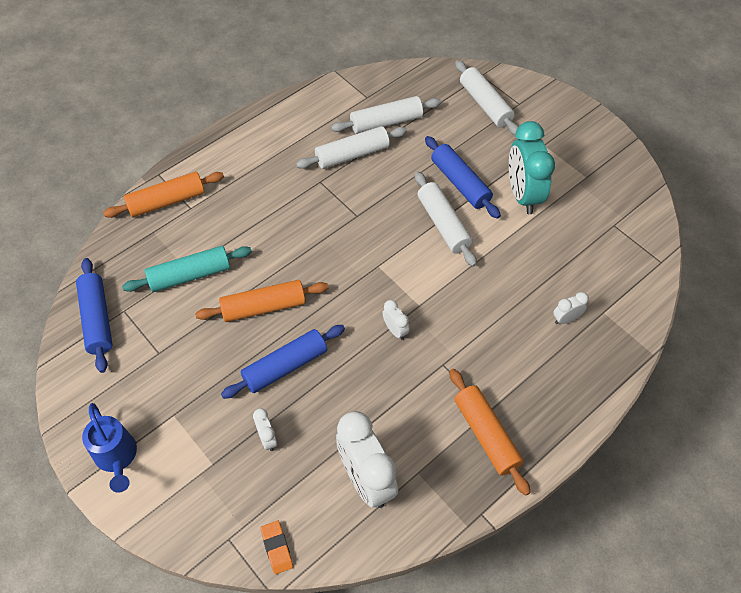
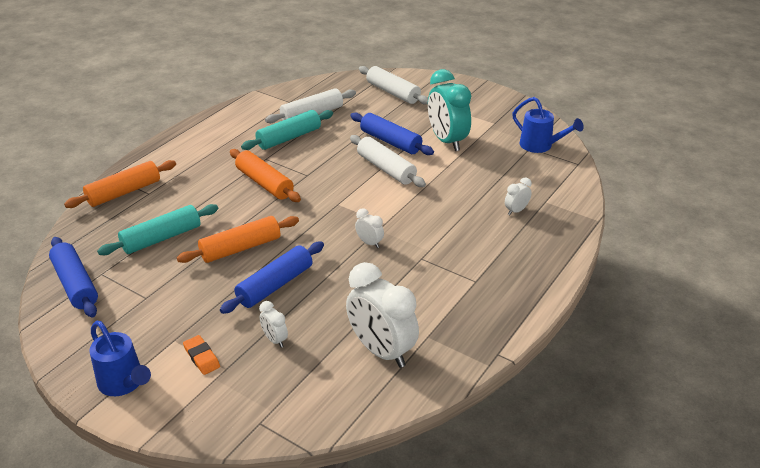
camera: 15 degrees left, 20 degrees down
orange eraser [260,521,293,574] -> orange eraser moved to [183,335,220,375]
white rolling pin [296,126,407,169] -> turquoise rolling pin [241,110,333,150]
orange rolling pin [449,369,530,496] -> orange rolling pin moved to [230,149,301,202]
none -> blue watering can [512,97,584,153]

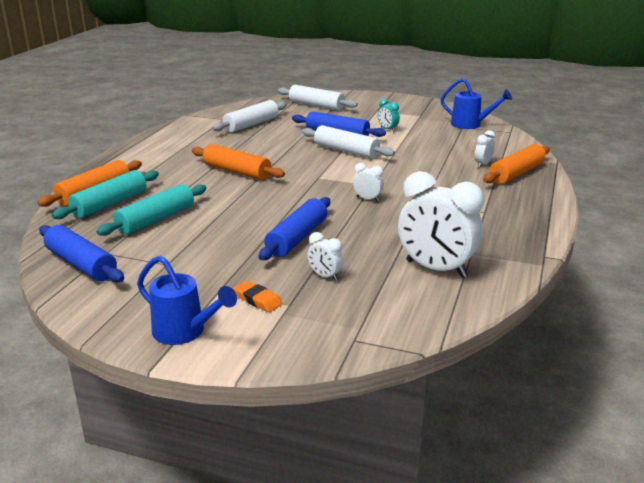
camera: 15 degrees left, 10 degrees down
orange rolling pin [177,216,299,263] -> orange rolling pin moved to [483,144,550,184]
turquoise rolling pin [241,110,333,150] -> turquoise rolling pin moved to [52,170,159,219]
turquoise clock [428,69,471,151] -> turquoise clock [378,99,400,132], size x0.45

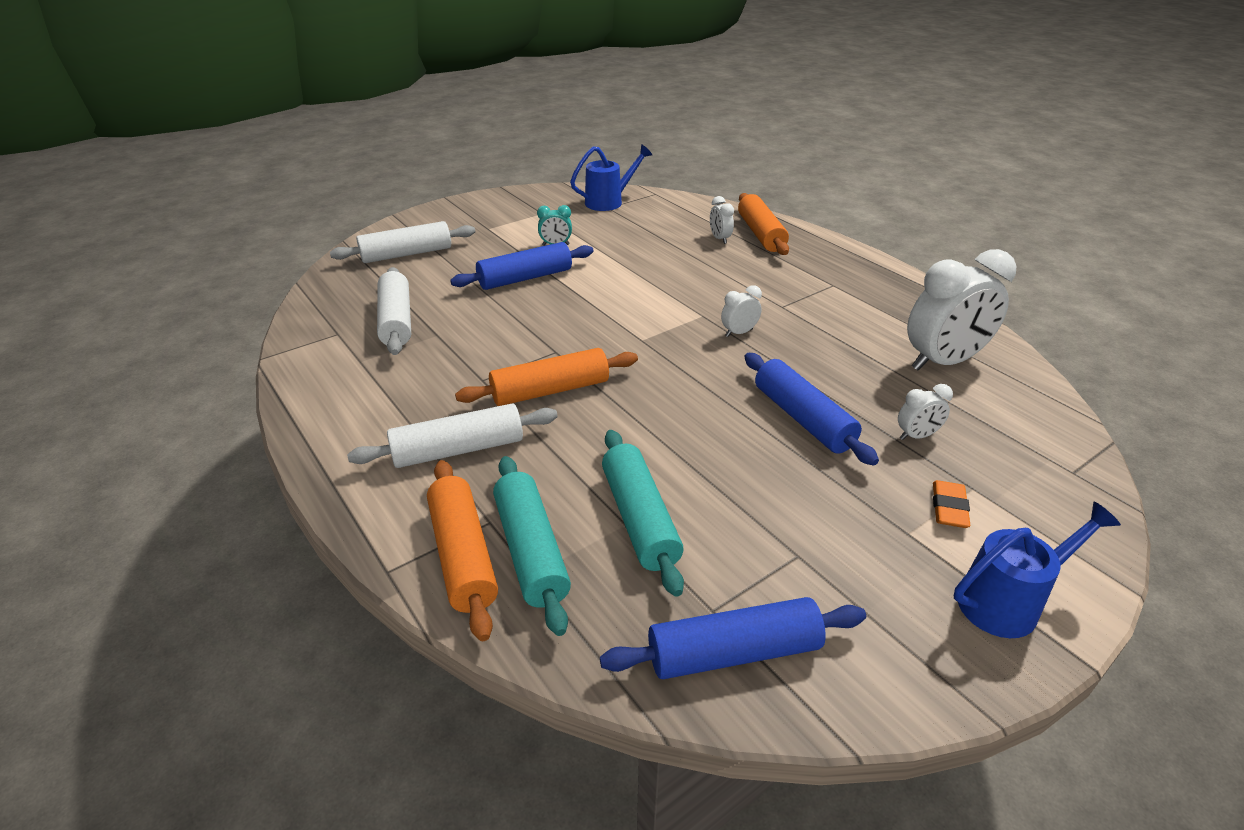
camera: 55 degrees left, 10 degrees up
orange eraser [233,280,282,312] -> orange eraser turned 60 degrees counterclockwise [933,480,970,528]
white rolling pin [302,125,395,159] -> white rolling pin moved to [347,403,558,468]

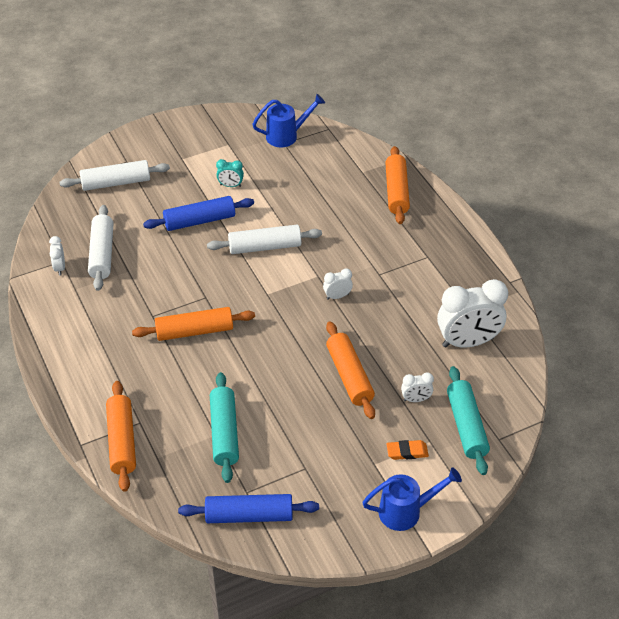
camera: 10 degrees right, 10 degrees up
white rolling pin [347,403,558,468] -> white rolling pin moved to [207,225,322,254]
turquoise rolling pin [493,456,571,636] -> turquoise rolling pin moved to [447,366,490,475]
white clock [710,196,734,244] -> white clock moved to [49,236,65,276]
blue rolling pin [745,353,879,466] -> orange rolling pin [326,321,375,419]
orange eraser [933,480,970,528] -> orange eraser turned 60 degrees clockwise [386,440,429,460]

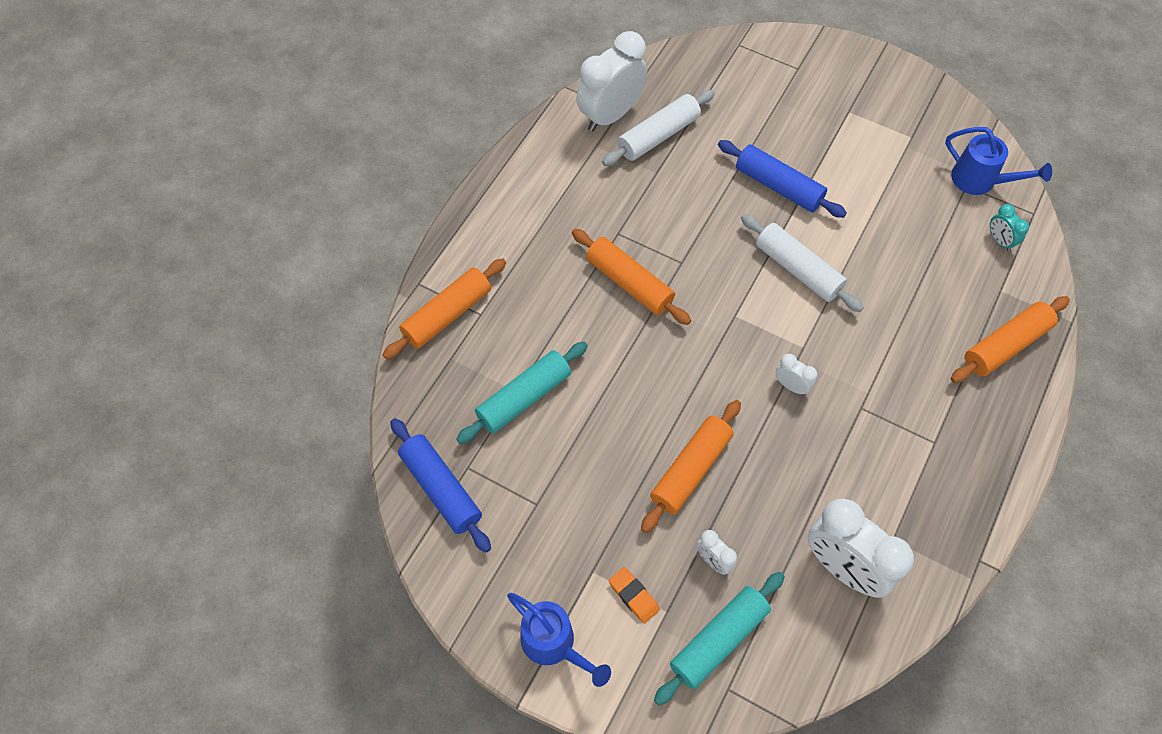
camera: 55 degrees right, 15 degrees up
white clock [49,236,65,276] -> white clock [576,31,647,132], size x2.21
white rolling pin [59,160,170,191] -> none
turquoise clock [216,159,244,187] -> turquoise clock moved to [990,204,1029,251]

